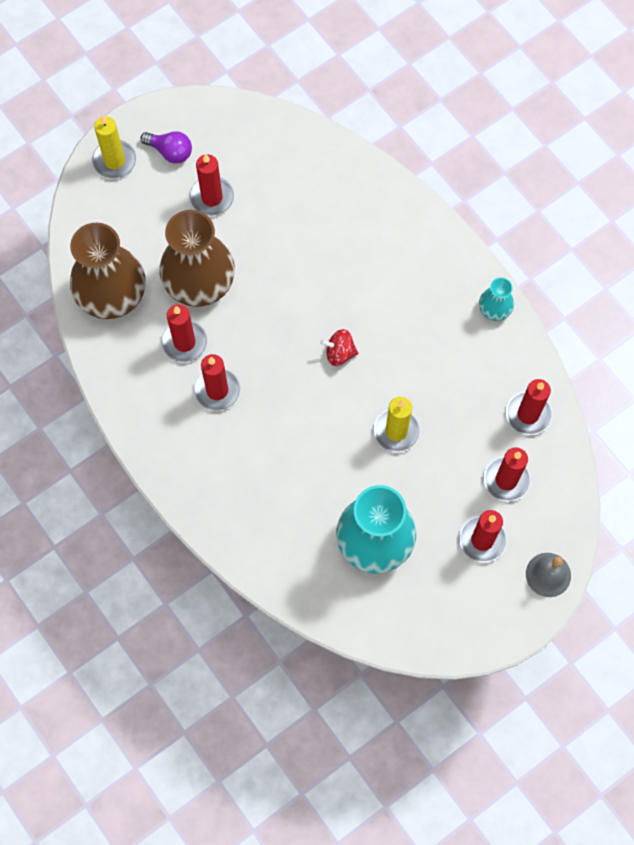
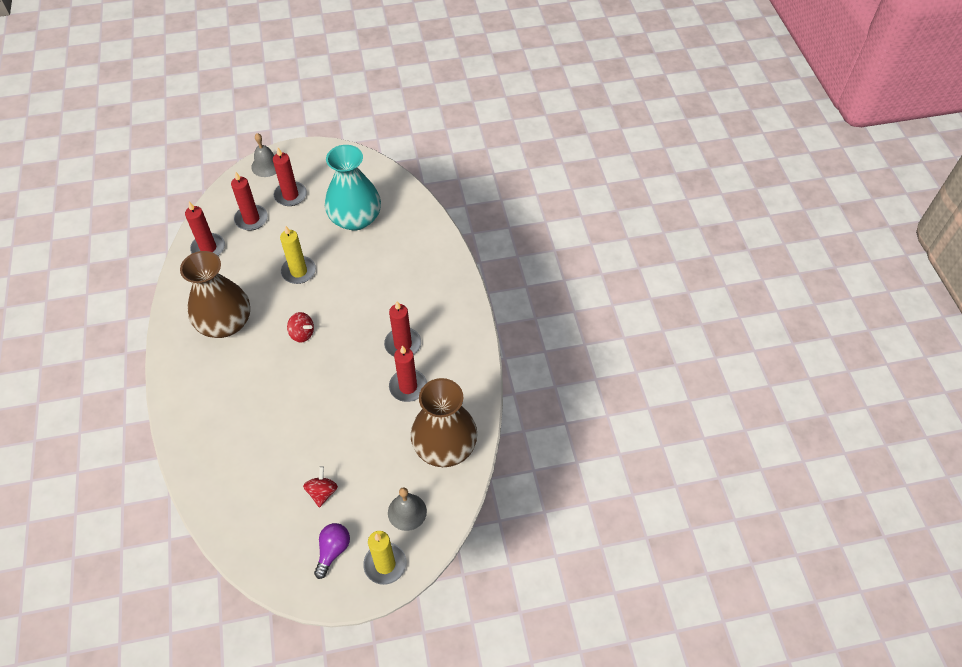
camera: 155 degrees left, 15 degrees down
purple light bulb [140,131,192,163] -> purple light bulb turned 60 degrees clockwise [314,523,350,579]
brown vase [159,210,235,307] -> brown vase moved to [180,251,250,338]
red candle [190,154,234,216] -> red spinning top [303,466,338,508]
turquoise vase [479,277,514,321] -> none
none -> grey bell [388,487,427,531]

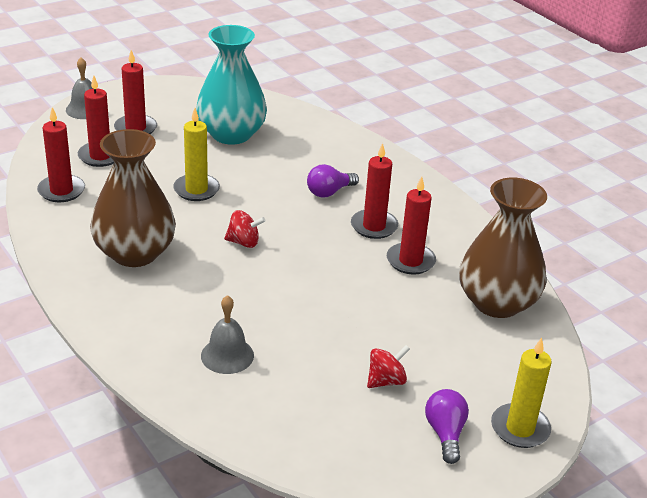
camera: 25 degrees left, 20 degrees down
red spinning top [303,466,338,508] -> red spinning top turned 75 degrees clockwise [367,345,410,388]
grey bell [388,487,427,531] -> grey bell moved to [201,295,254,374]
none -> purple light bulb [307,164,359,197]

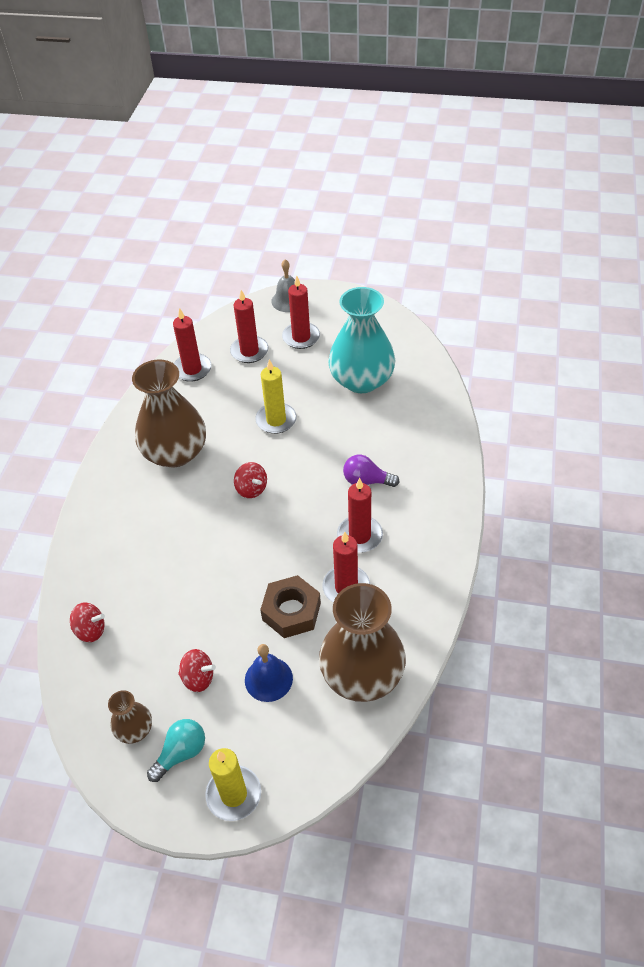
camera: 50 degrees right, 15 degrees up
grey bell [201,295,254,374] -> none
purple light bulb [425,389,469,464] -> turquoise light bulb [147,719,205,782]
none -> red spinning top [70,602,105,642]
none -> brown vase [108,690,152,744]
none -> blue bell [245,644,293,702]
none -> brown nut [260,575,321,638]

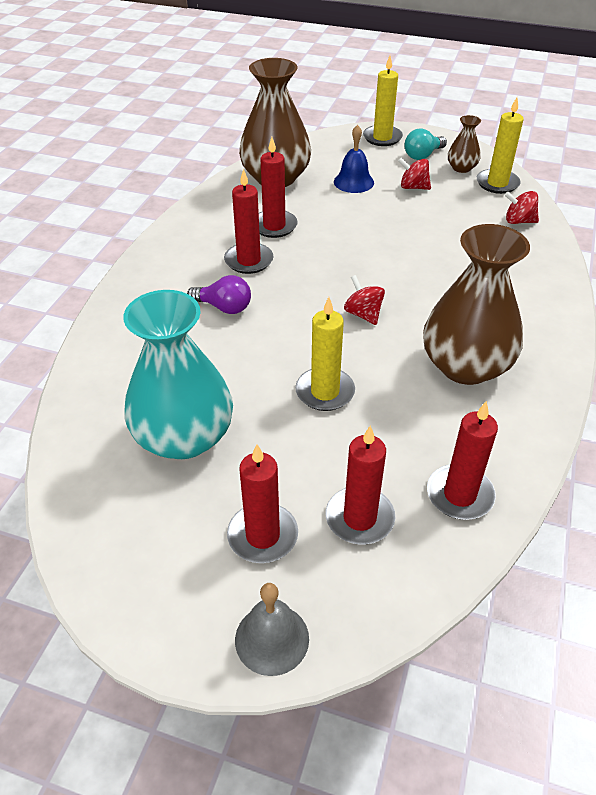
camera: 175 degrees left, 5 degrees down
brown nut [260,575,321,638] -> none
none -> yellow candle [477,98,524,194]

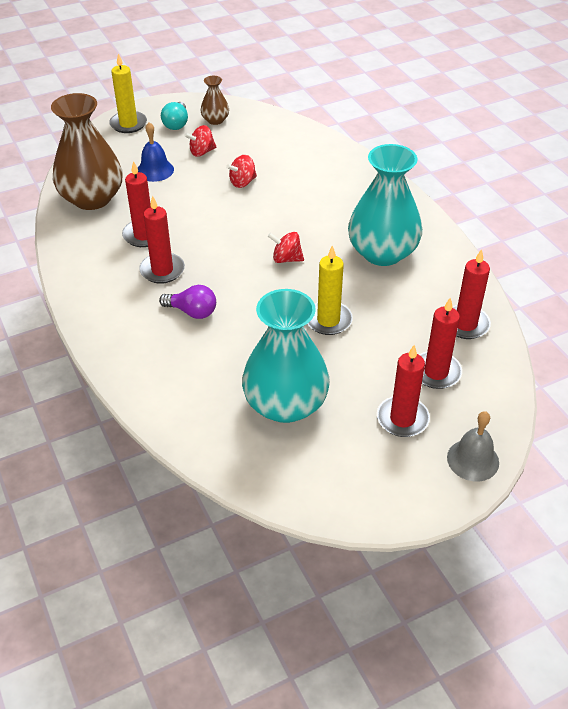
camera: 45 degrees left, 0 degrees up
purple light bulb [187,275,251,314] -> purple light bulb turned 45 degrees clockwise [159,285,216,319]
brown vase [423,224,530,385] -> turquoise vase [348,144,422,266]
yellow candle [477,98,524,194] -> none
red spinning top [505,191,539,224] -> red spinning top moved to [226,155,257,188]

